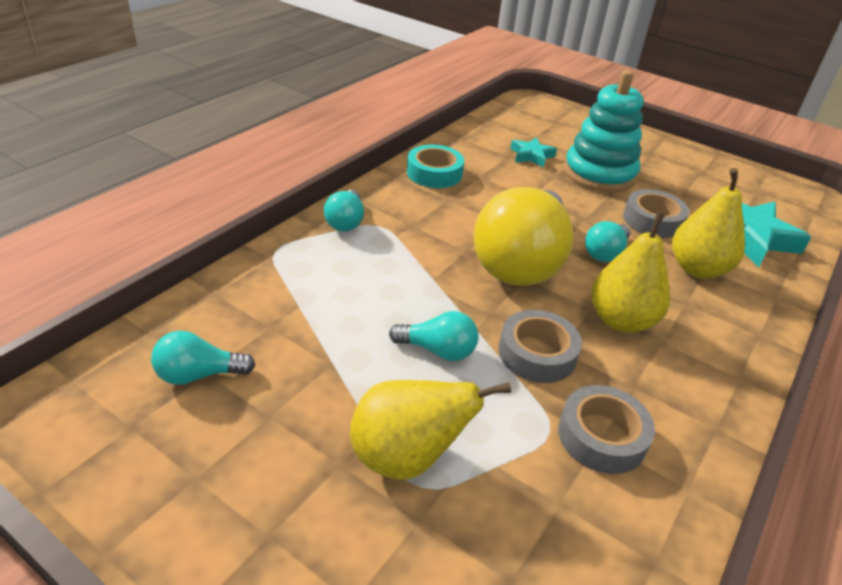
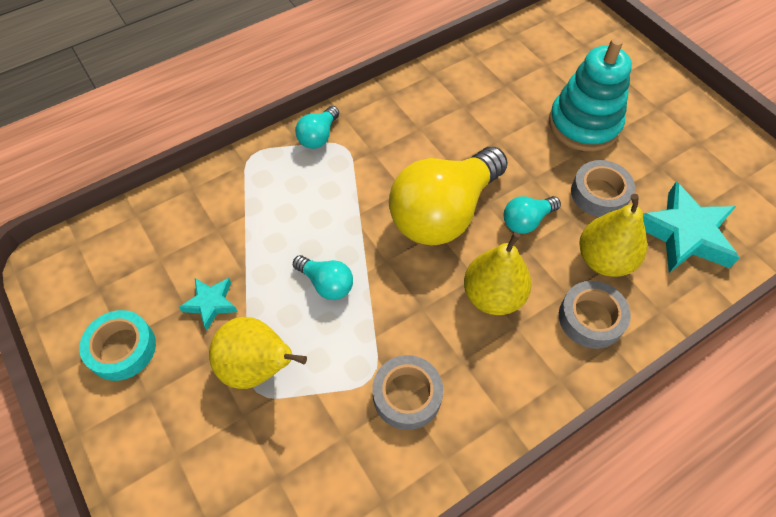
camera: 25 degrees right, 20 degrees up
turquoise light bulb [151,331,255,385] -> none
turquoise tape [407,144,464,188] -> turquoise tape moved to [79,310,156,381]
grey tape [499,310,582,383] -> grey tape moved to [559,281,631,349]
turquoise star [510,137,557,168] -> turquoise star moved to [179,278,238,330]

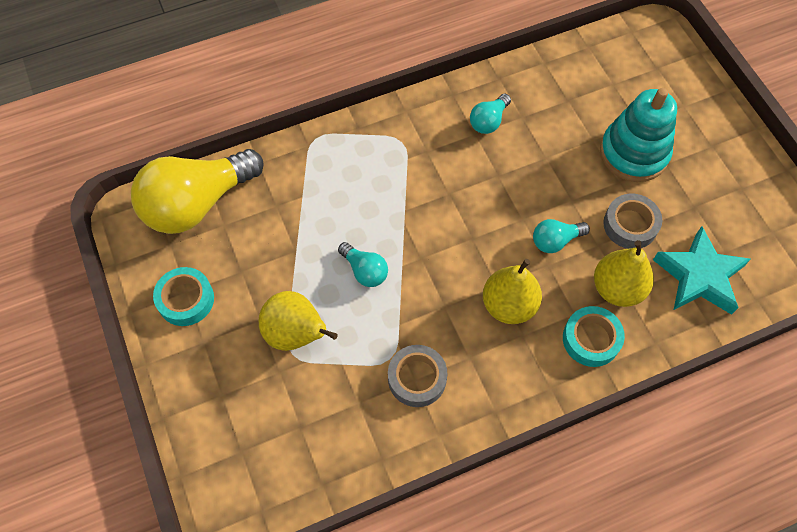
camera: 10 degrees right, 5 degrees up
turquoise star [179,278,238,330] -> none
turquoise light bulb [295,106,339,149] -> turquoise light bulb moved to [470,94,511,134]
yellow light bulb [389,147,508,245] -> yellow light bulb moved to [131,149,264,234]
grey tape [559,281,631,349] -> turquoise tape [563,306,625,367]

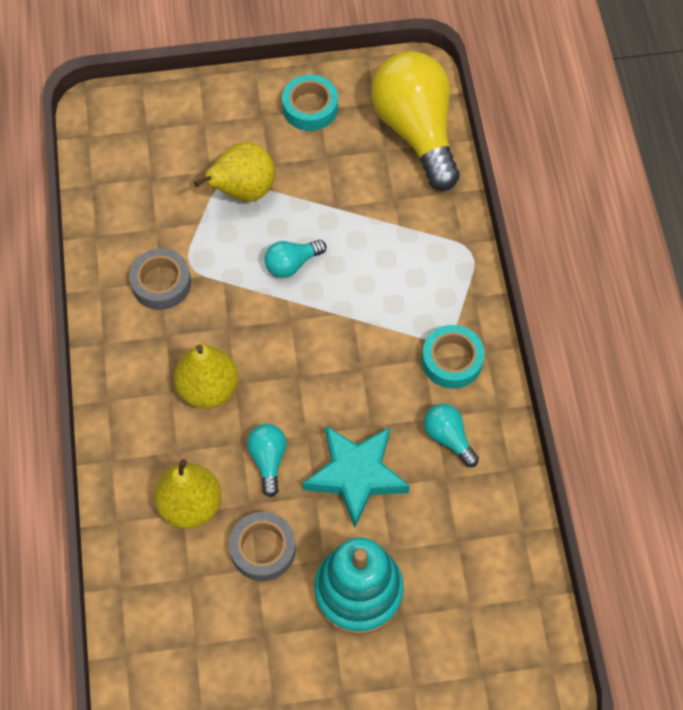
camera: 105 degrees right, 0 degrees up
turquoise tape [563,306,625,367] -> turquoise tape moved to [422,325,485,389]
turquoise star [653,226,751,315] -> turquoise star moved to [303,425,410,527]

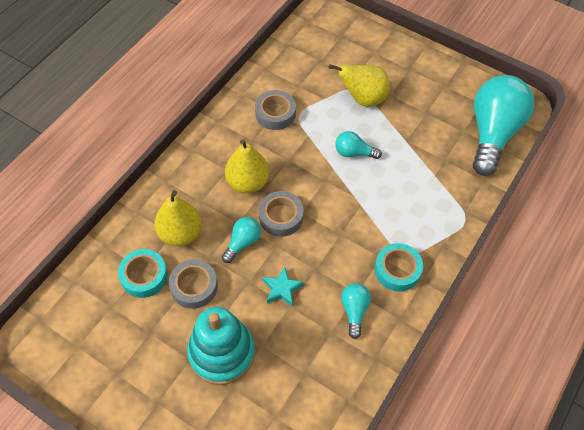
camera: 40 degrees right, 5 degrees down
turquoise tape [282,74,338,131] -> turquoise tape moved to [118,249,168,298]
turquoise star [303,425,410,527] -> turquoise star [263,267,304,307], size x0.53
yellow light bulb [371,51,460,191] -> turquoise light bulb [473,75,535,176]
none -> grey tape [259,191,304,237]

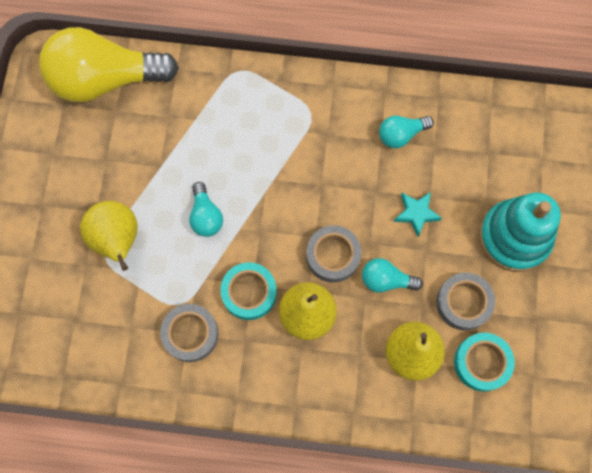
camera: 115 degrees left, 15 degrees up
turquoise tape [375,243,423,291] -> turquoise tape moved to [220,262,277,320]
turquoise light bulb [473,75,535,176] -> yellow light bulb [39,27,179,102]

